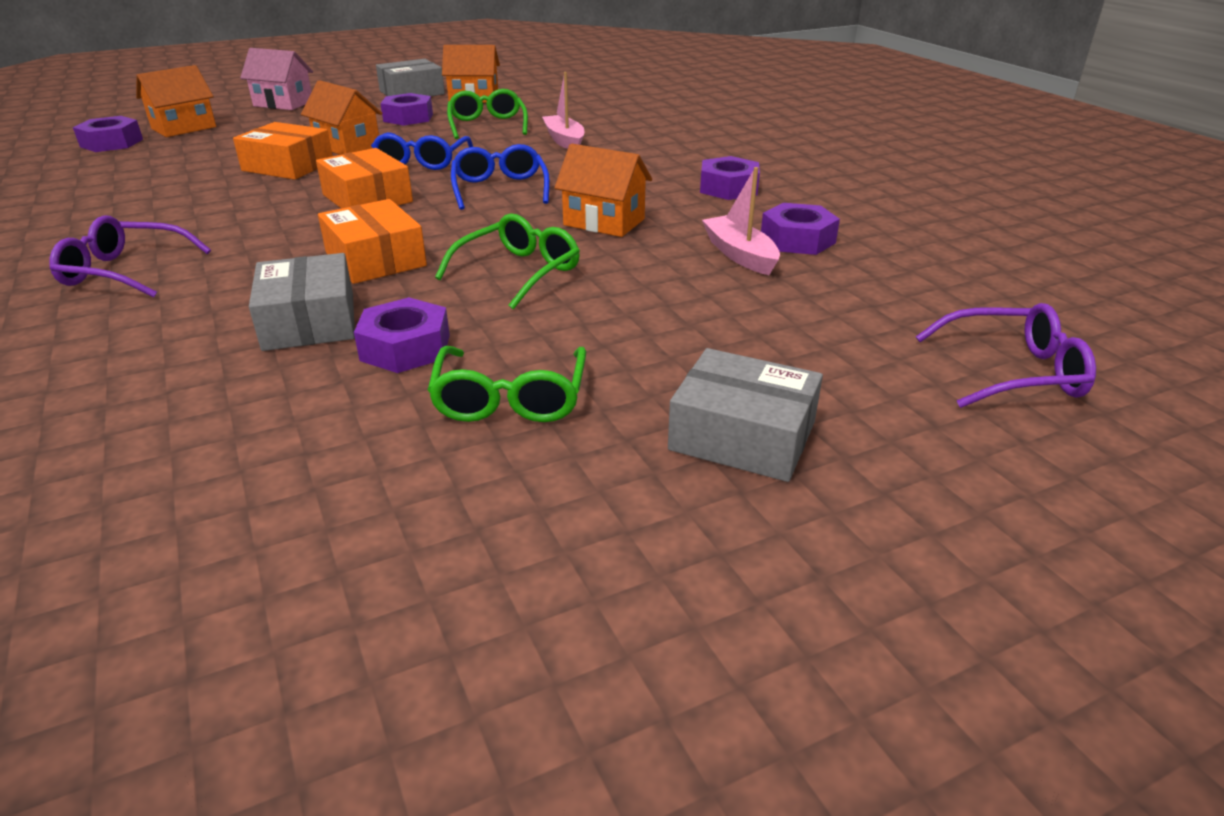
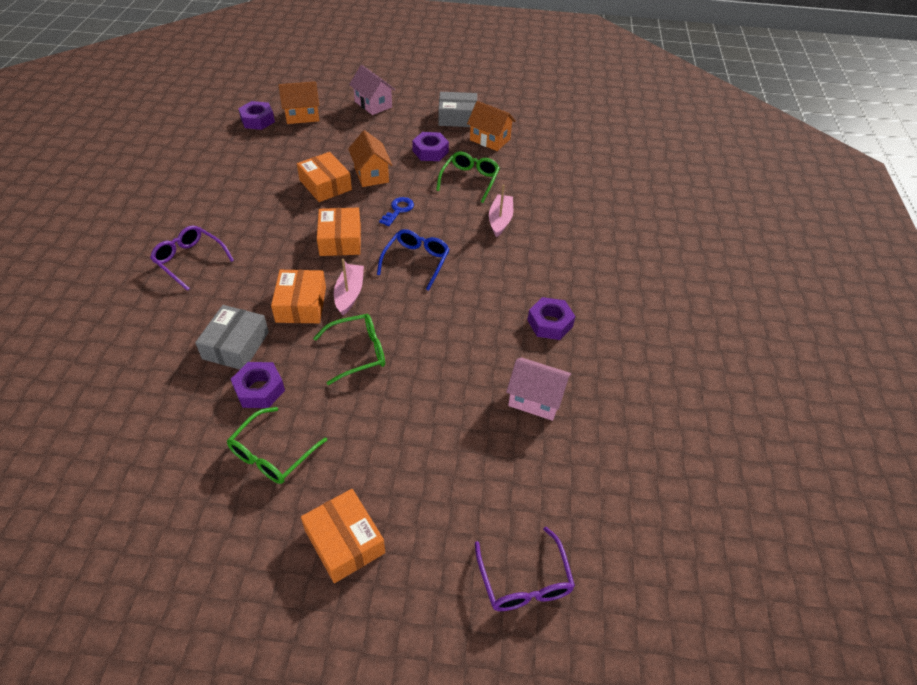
camera: 30 degrees right, 15 degrees up
blue glasses [371,132,473,170] -> blue key [379,197,414,226]
orange house [555,144,652,237] -> none
grey box [668,348,823,482] -> orange box [301,489,385,583]
pink boat [702,167,780,275] -> pink boat moved to [334,259,364,315]
purple nut [761,203,840,255] -> pink house [506,357,571,421]
purple glasses [916,303,1096,408] -> purple glasses turned 45 degrees clockwise [475,527,575,611]

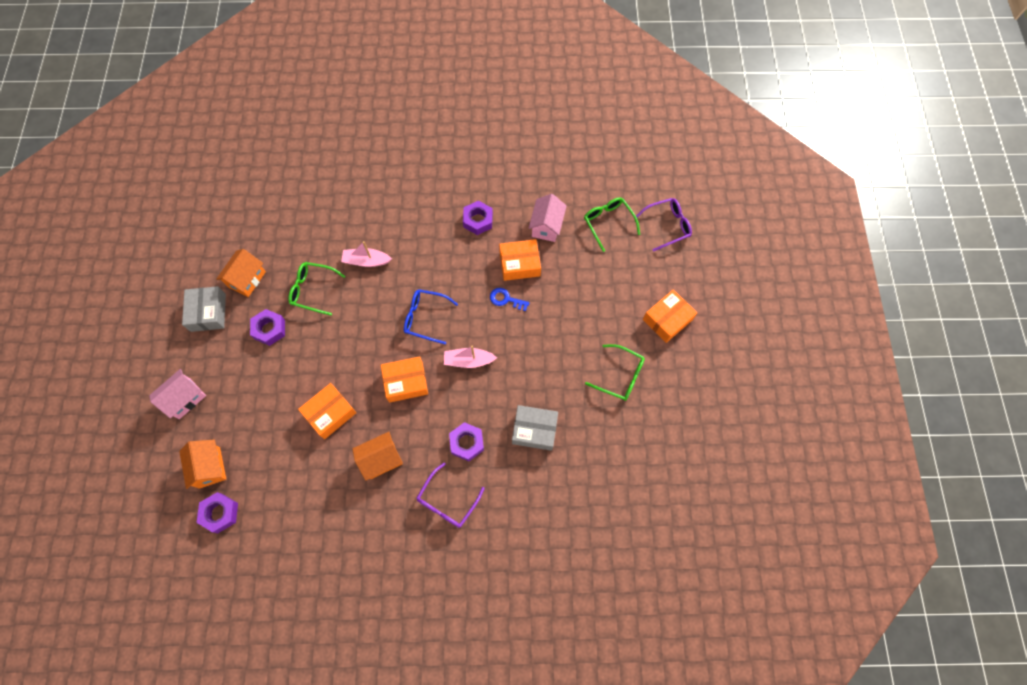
camera: 95 degrees left, 20 degrees up
purple nut [231,362,285,408] -> purple nut moved to [449,422,484,461]
orange box [271,270,326,323] -> orange box moved to [499,239,541,281]
green glasses [313,314,385,385] -> green glasses moved to [584,197,640,252]
orange house [348,130,392,187] -> orange house moved to [353,432,403,481]
blue key [379,197,414,226] -> blue key moved to [490,288,529,311]

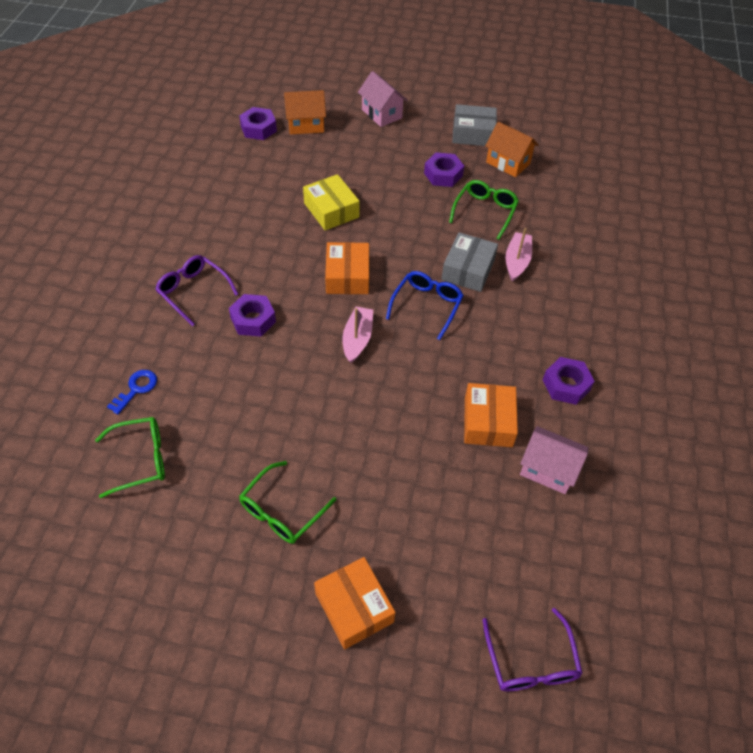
camera: 100 degrees right, 15 degrees down
orange box [298,383,356,439] -> yellow box [303,174,360,230]
orange house [353,432,403,481] -> none
blue key [490,288,529,311] -> blue key moved to [107,370,157,415]
grey box [512,405,558,451] -> grey box moved to [441,232,498,292]
green glasses [584,197,640,252] -> green glasses moved to [95,417,165,498]

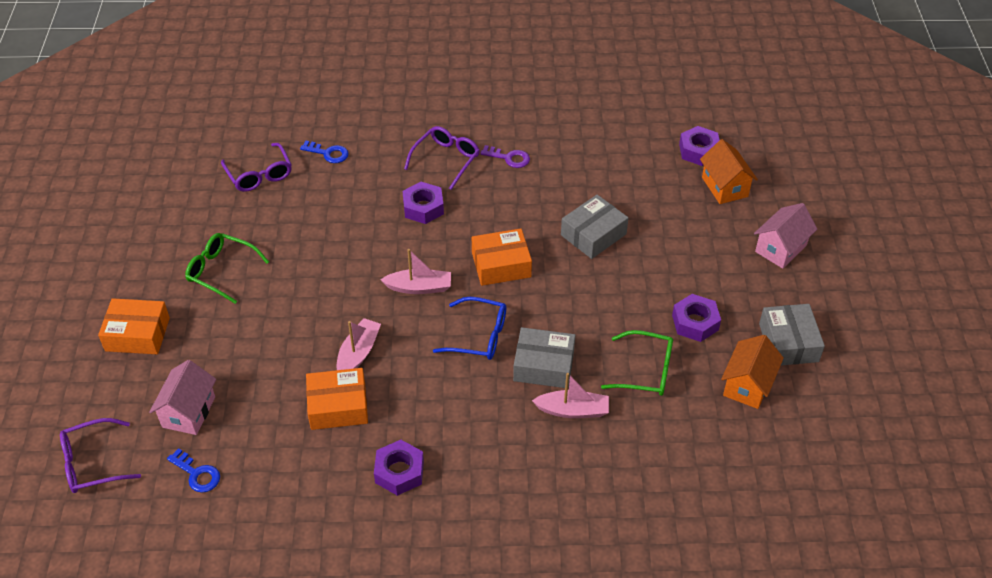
camera: 80 degrees right, 5 degrees down
green glasses [95,417,165,498] -> purple glasses [221,143,292,192]
yellow box [303,174,360,230] -> grey box [561,195,629,259]
orange box [314,557,396,649] -> orange box turned 45 degrees clockwise [98,298,170,354]
pink house [520,426,588,494] -> pink house moved to [149,360,216,435]
none -> blue key [167,448,220,493]
none -> pink boat [337,318,381,370]
none -> purple key [480,145,530,168]

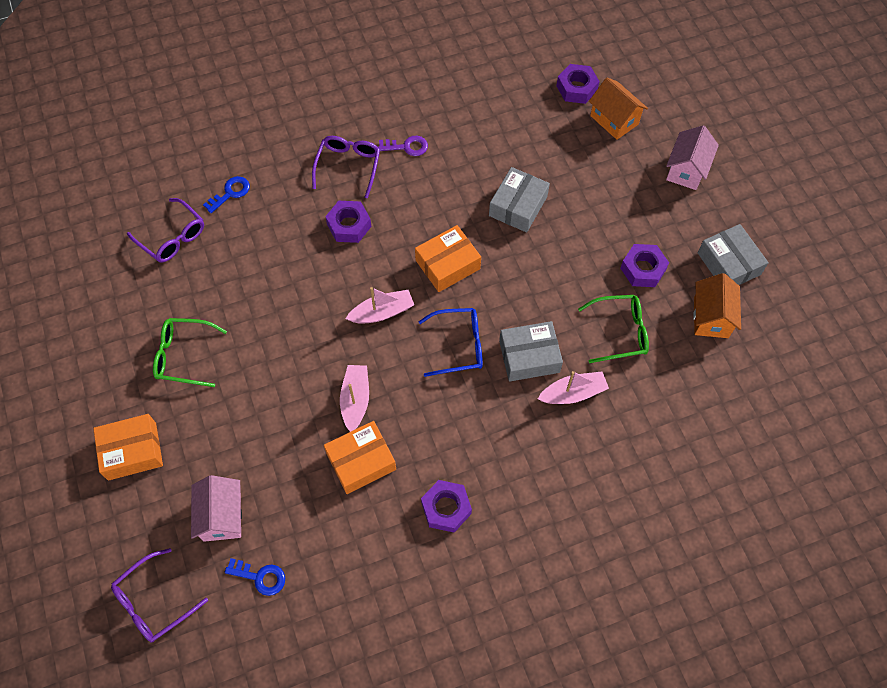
camera: 20 degrees left, 15 degrees up
blue key [300,141,349,163] -> blue key turned 45 degrees counterclockwise [203,176,250,213]

